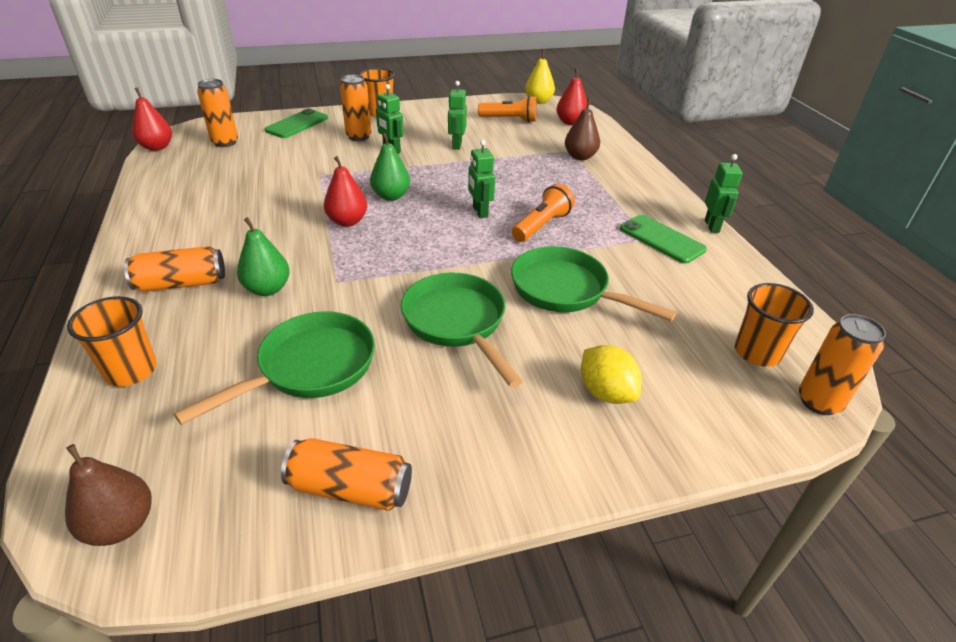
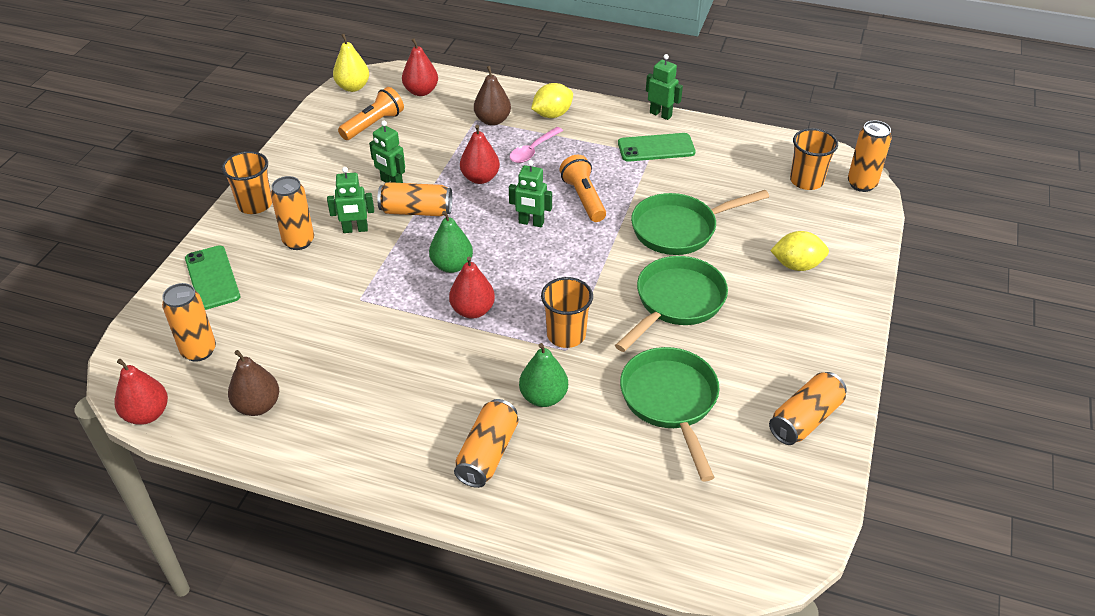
camera: 55 degrees left, 5 degrees up
brown pear [65,444,152,546] -> brown pear moved to [228,350,279,416]
orange cup [67,296,157,387] -> orange cup moved to [541,277,593,348]
green pan [401,273,523,387] -> green pan turned 120 degrees clockwise [615,256,728,352]
none -> orange can [377,182,452,216]
none -> red pear [460,125,500,184]
none -> pink spoon [509,127,563,163]
none -> yellow lemon [531,83,573,118]

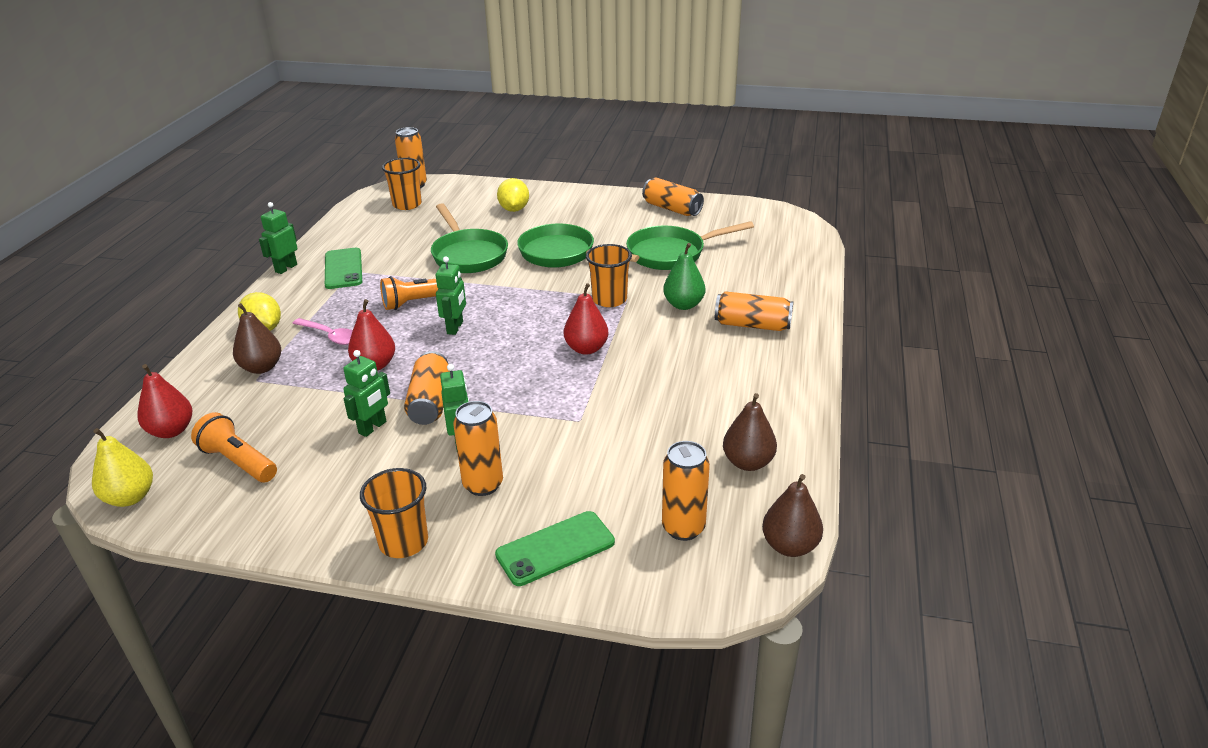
camera: 95 degrees left, 10 degrees down
red pear [115,359,168,425] -> brown pear [762,474,823,557]
green pear [429,211,473,273] -> none

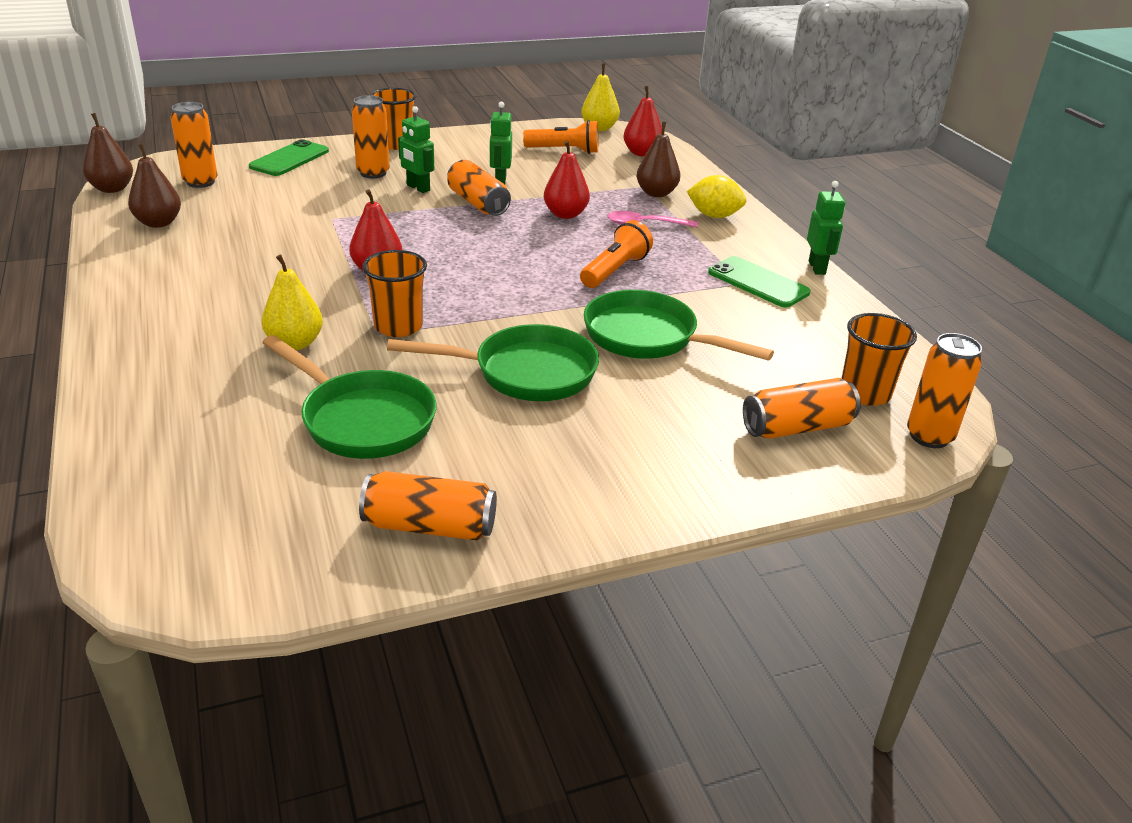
camera: 145 degrees right, 0 degrees up
green robot [436,256,466,335] -> none
yellow lemon [497,178,529,212] -> none
green pan [626,221,754,270] -> green pan turned 90 degrees clockwise [262,335,437,459]
green pear [663,243,705,310] -> yellow pear [261,255,323,350]
orange can [715,291,793,331] -> orange can moved to [743,378,861,439]

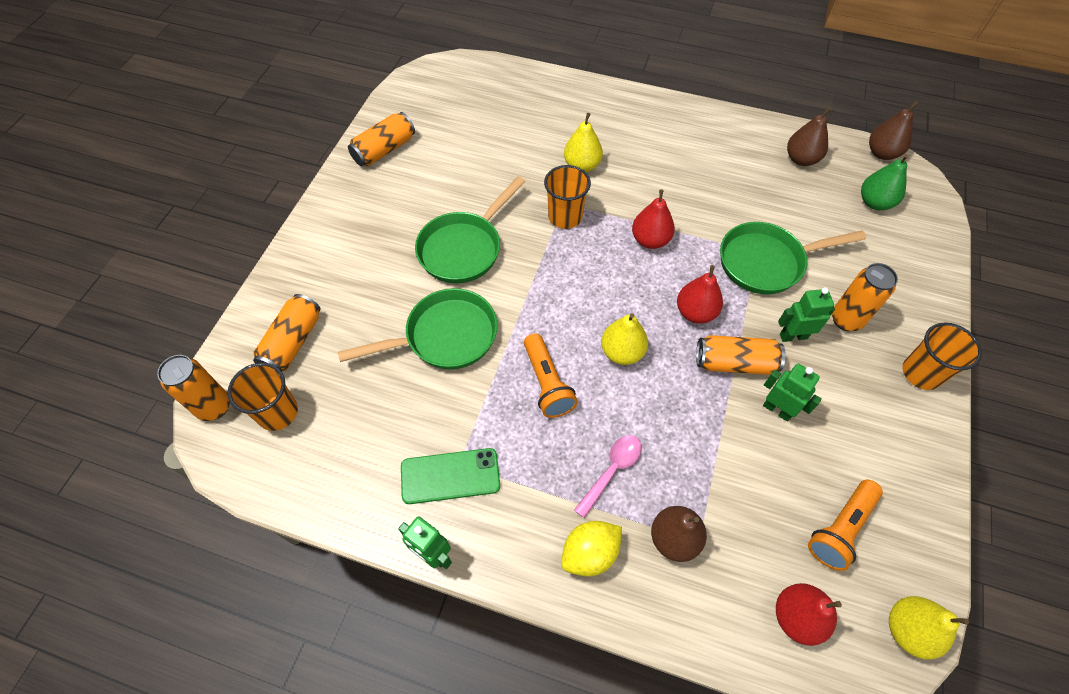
camera: 130 degrees right, 25 degrees up
orange can [171,102,218,188] -> green pear [861,154,908,210]
green phone [249,139,329,176] -> none
green pan [262,335,437,459] -> green pan moved to [720,222,866,294]
red pear [544,141,590,219] -> red pear moved to [677,265,723,323]
none -> yellow pear [601,313,648,365]

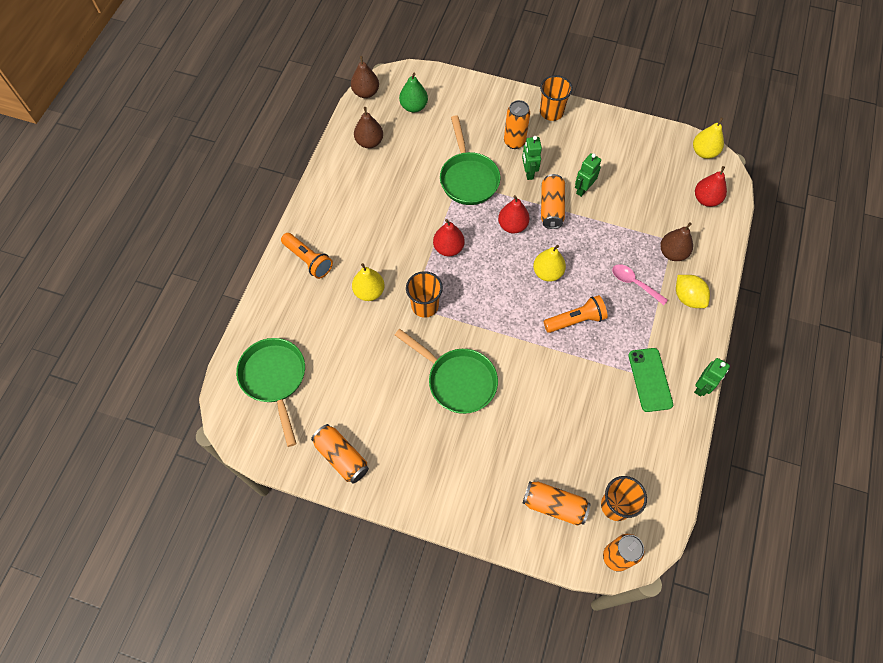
camera: 90 degrees left, 5 degrees up
green pan [338,288,498,369] -> green pan moved to [236,338,305,447]
orange flashlight [808,480,883,571] -> orange flashlight moved to [281,233,333,279]

